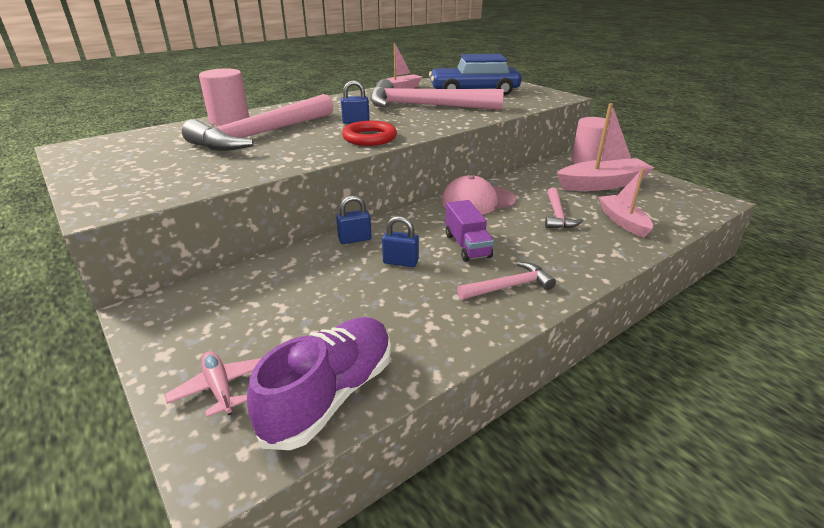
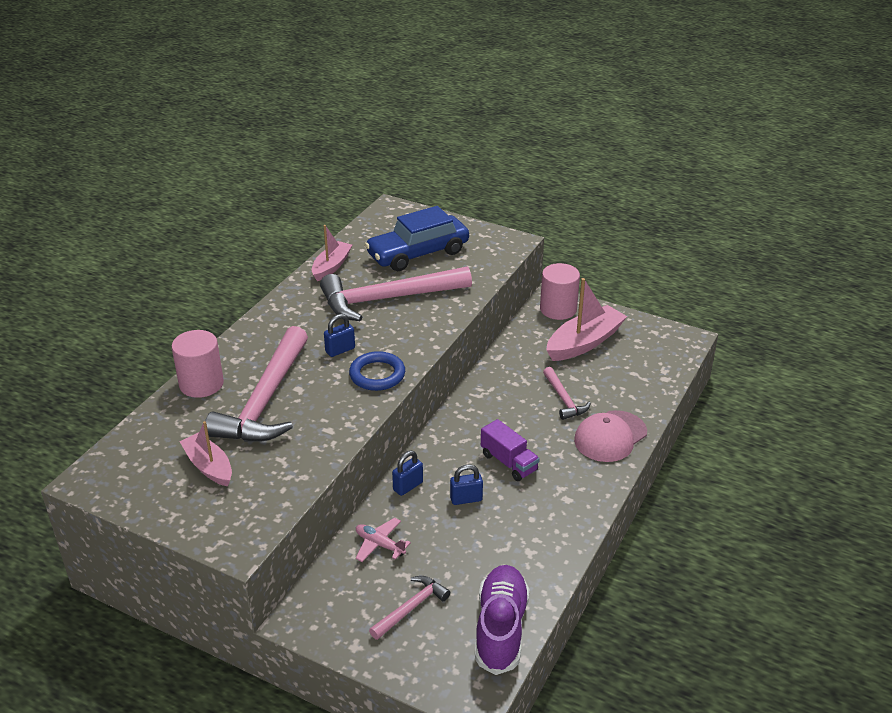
camera: 25 degrees left, 5 degrees up
pink plane [165,351,262,417] -> pink plane moved to [356,518,411,562]
red ring [342,121,397,146] -> blue ring [349,351,405,391]
pink cap [442,175,517,215] -> pink cap moved to [574,410,647,462]
pink hammer [457,262,556,300] -> pink hammer moved to [369,576,450,640]
pink boat [599,168,653,238] -> pink boat moved to [179,421,232,486]

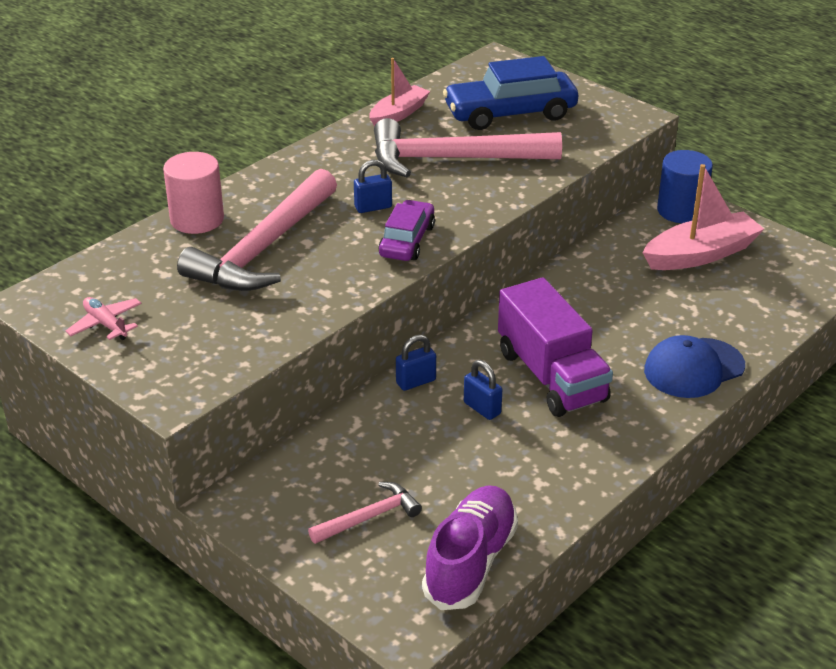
camera: 15 degrees right, 0 degrees up
pink boat [179,421,232,486] -> none
blue ring [349,351,405,391] -> purple car [378,200,435,261]
pink plane [356,518,411,562] -> pink plane moved to [65,297,142,340]
blue padlock [450,464,483,505] -> blue padlock turned 45 degrees clockwise [464,360,502,420]
purple truck [481,419,540,481] -> purple truck [498,277,613,417], size x1.74
pink cylinder [540,263,580,320] -> blue cylinder [657,150,713,223]
pink hammer [543,367,591,420] -> none
pink cap [574,410,647,462] -> blue cap [644,335,745,398]

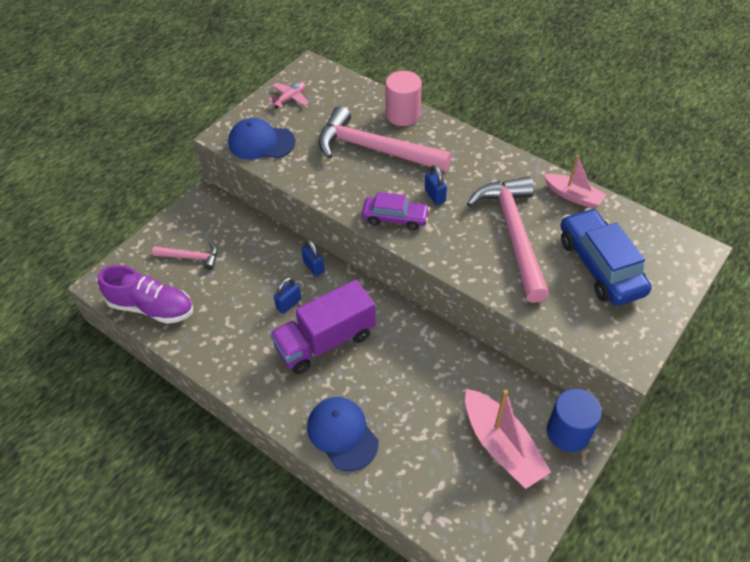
camera: 85 degrees right, 15 degrees up
pink hammer [308,482,422,544] -> pink hammer turned 45 degrees counterclockwise [152,242,218,270]
none -> blue cap [228,118,295,159]

